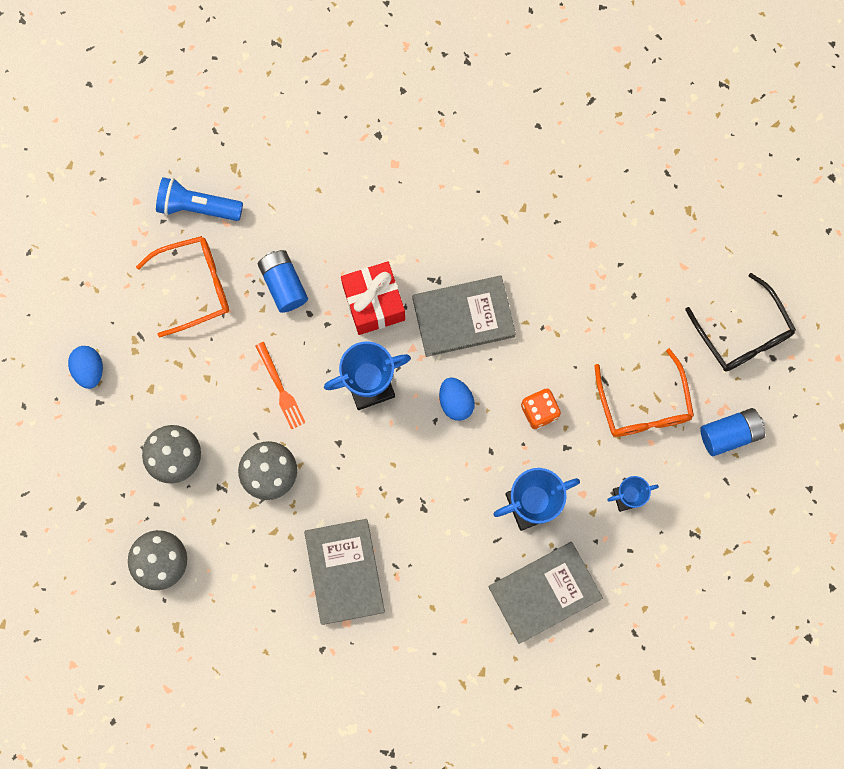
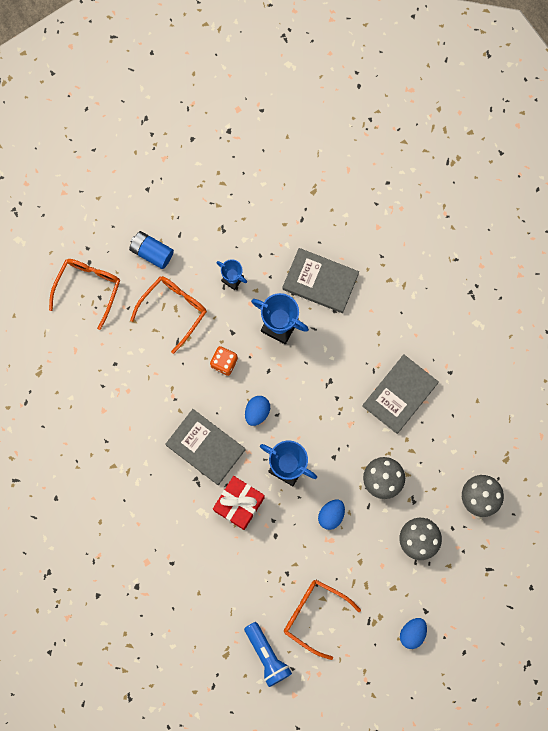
camera: 130 degrees left, 0 degrees up
orange fork [255,342,306,430] -> blue egg [318,499,345,530]
blue battery [258,250,308,313] -> none
black glasses [685,273,796,372] -> orange glasses [49,259,120,330]

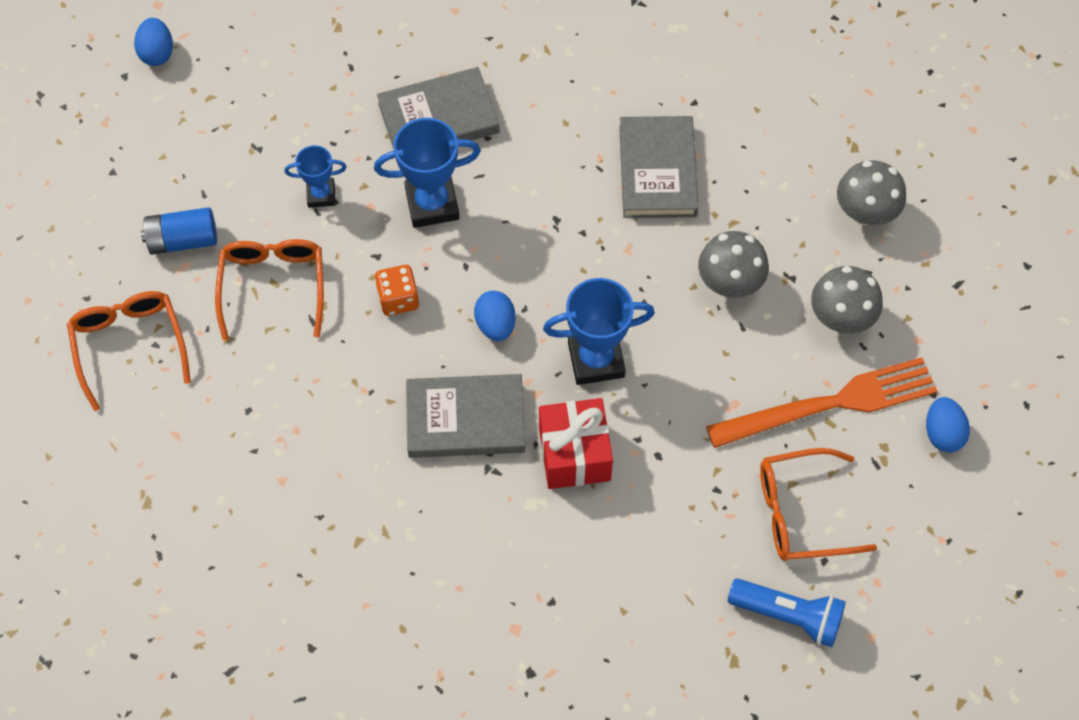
camera: 40 degrees left, 15 degrees down
blue egg [318,499,345,530] -> blue egg moved to [134,18,173,66]
none -> orange fork [706,357,937,448]

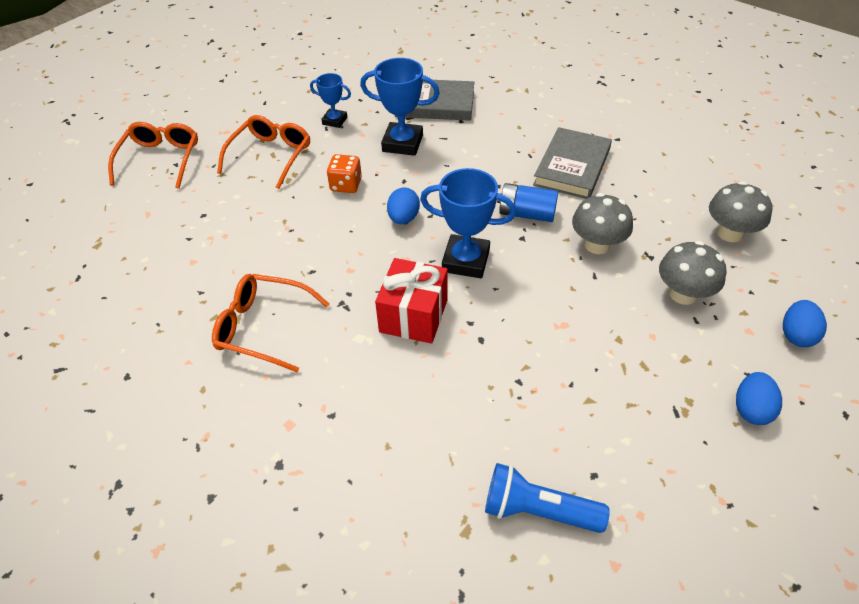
camera: 25 degrees right, 15 degrees down
blue egg [134,18,173,66] -> blue egg moved to [783,300,827,347]
blue battery [141,207,217,255] -> blue battery moved to [497,183,558,222]
grey book [406,374,525,458] -> none
orange fork [706,357,937,448] -> none
blue flashlight [728,579,846,647] -> blue flashlight turned 150 degrees clockwise [485,463,610,533]
orange glasses [760,448,877,561] -> orange glasses moved to [212,274,330,372]

